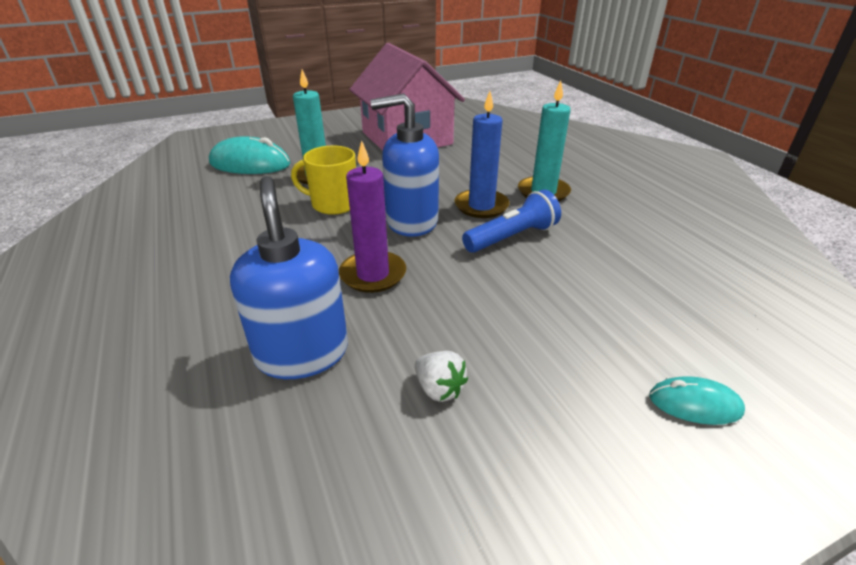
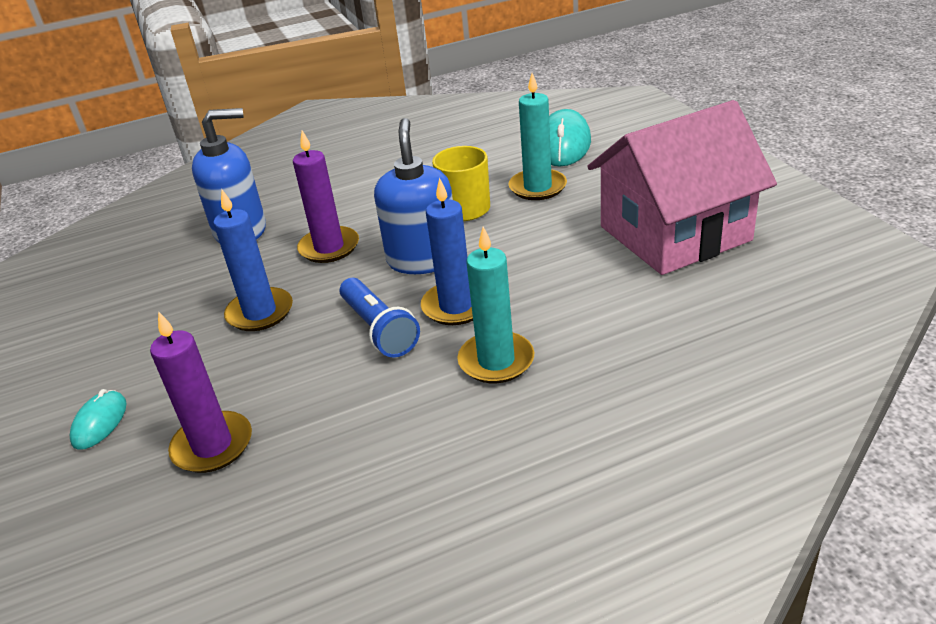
camera: 95 degrees right, 0 degrees up
white strawberry [415,351,468,402] -> none
none -> purple candle [150,311,252,473]
none -> blue candle [213,190,293,331]

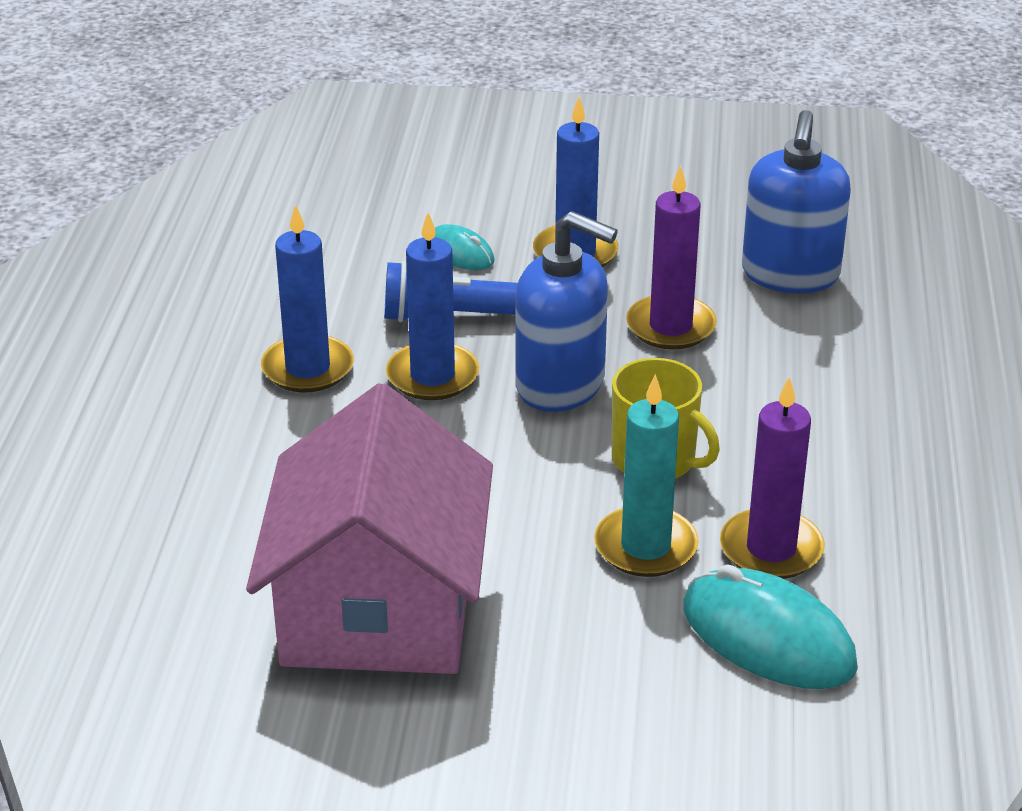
camera: 115 degrees right, 0 degrees up
turquoise mouse [70,389,127,450] -> turquoise mouse moved to [435,224,495,270]
purple candle [150,311,252,473] -> purple candle moved to [720,377,825,579]
turquoise candle [457,227,534,383] -> blue candle [261,204,354,393]

